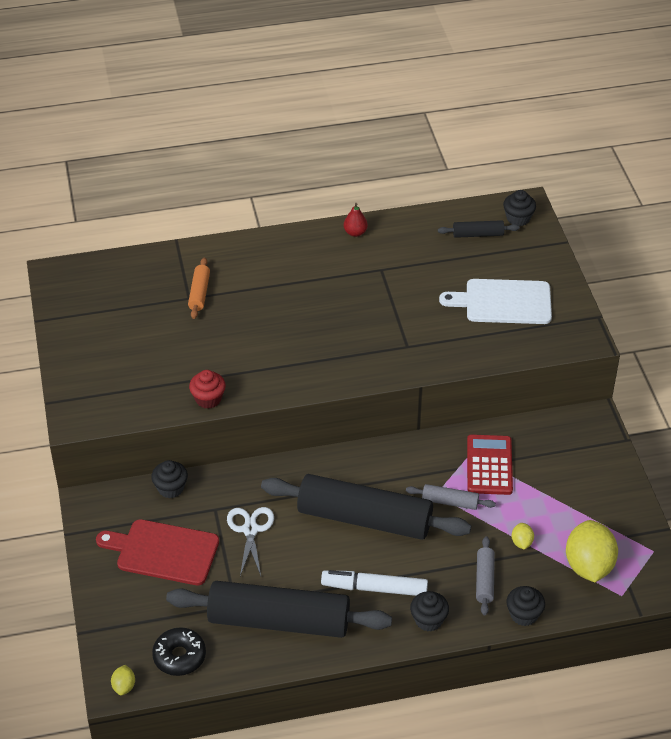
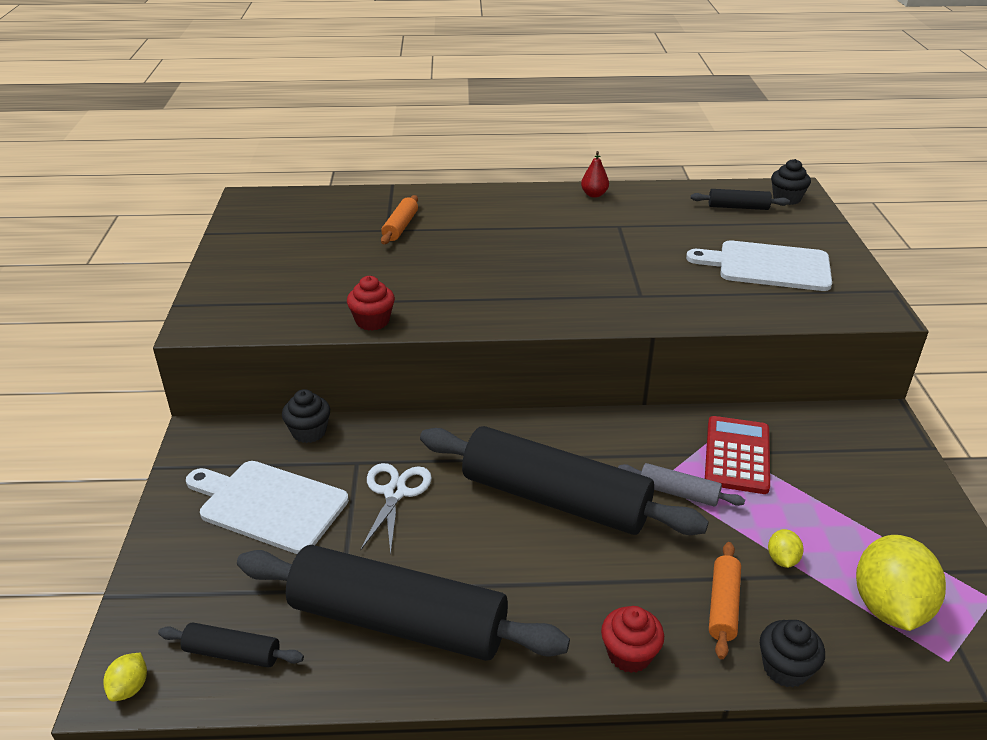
camera: 10 degrees right, 10 degrees down
red cutting board [96,519,219,585] -> white cutting board [186,461,349,554]
black donut [152,627,206,676] -> black rolling pin [158,622,304,668]
white marker [321,570,428,596] -> none
black cupcake [410,591,449,632] -> red cupcake [601,606,664,673]
grey rolling pin [476,536,495,615] -> orange rolling pin [709,542,741,659]

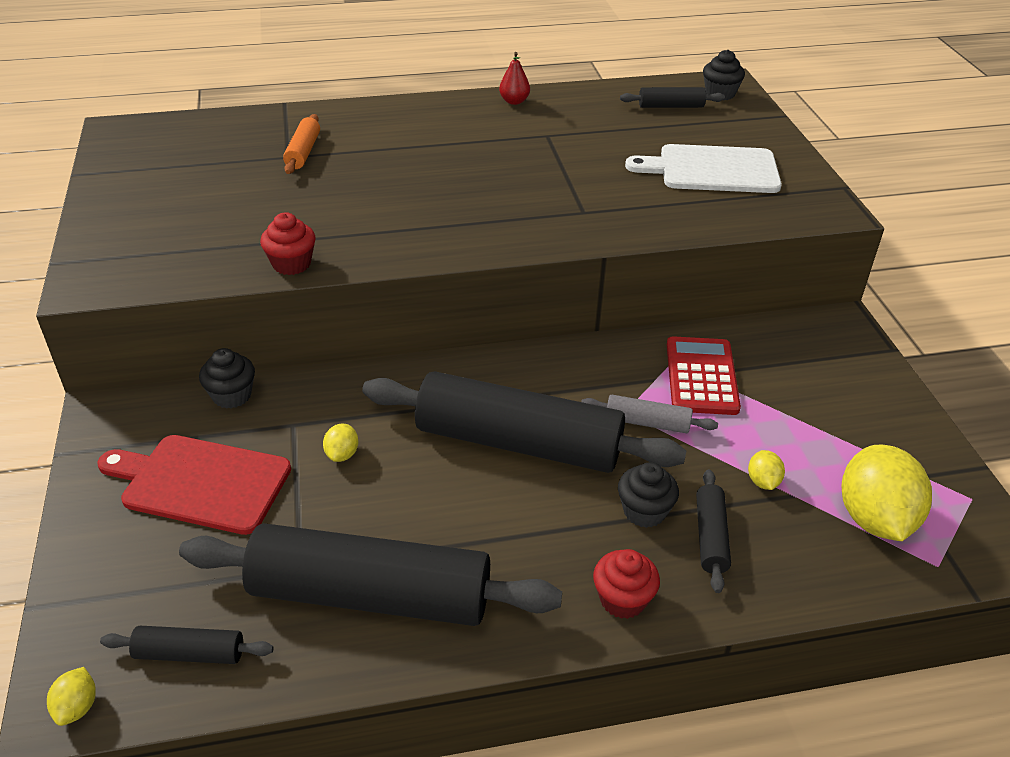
camera: 10 degrees left, 5 degrees up
white cutting board [186,461,349,554] -> red cutting board [98,435,291,535]
white scissors [360,463,432,555] -> yellow lemon [323,424,358,462]
orange rolling pin [709,542,741,659] -> black rolling pin [696,469,731,593]
black cupcake [760,620,825,688] -> black cupcake moved to [618,462,679,528]

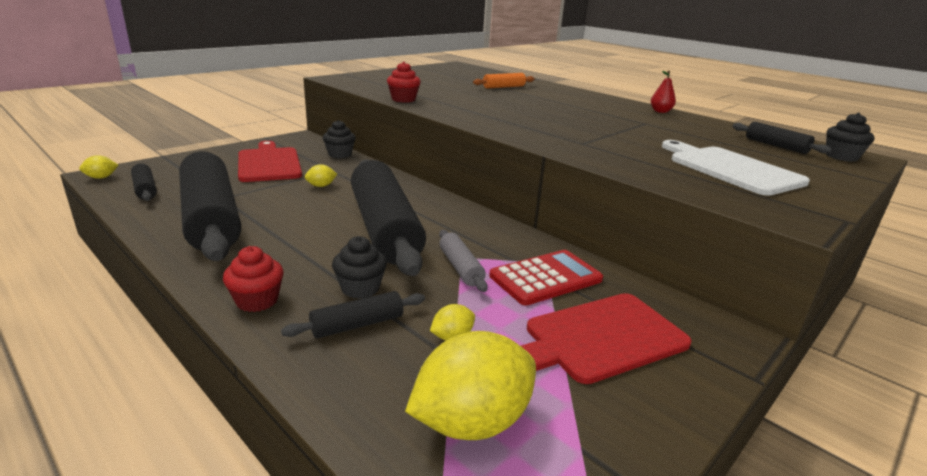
camera: 55 degrees right, 15 degrees down
none -> red cutting board [521,293,692,384]

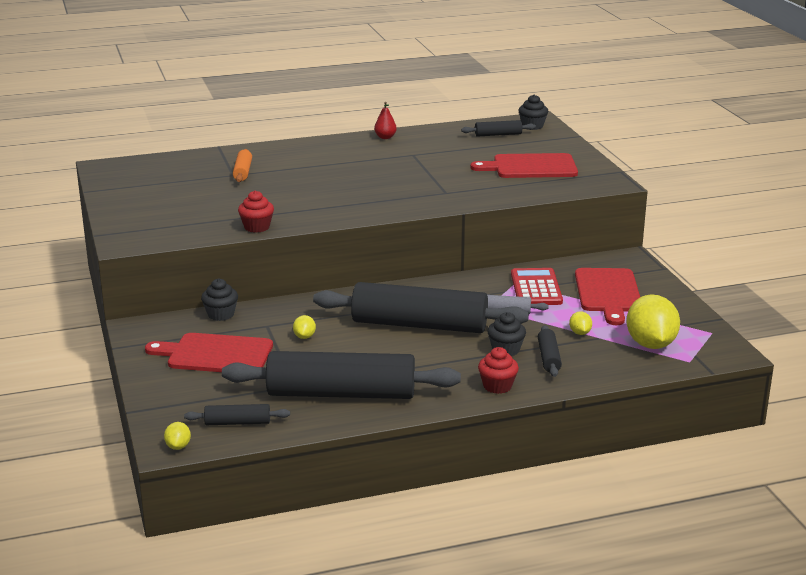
camera: 60 degrees left, 0 degrees up
white cutting board [662,140,810,196] -> red cutting board [470,153,578,178]

